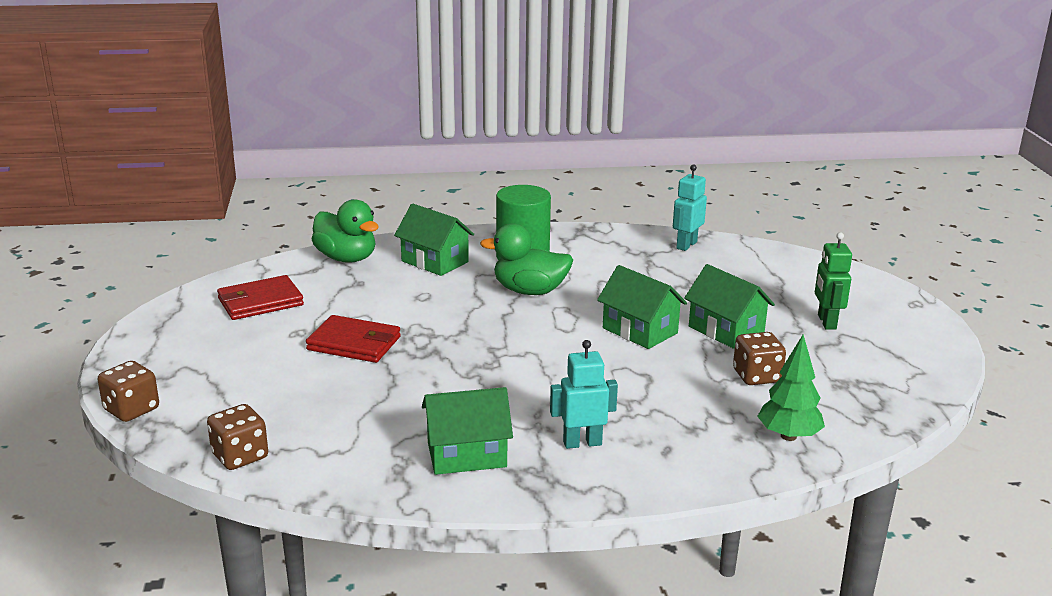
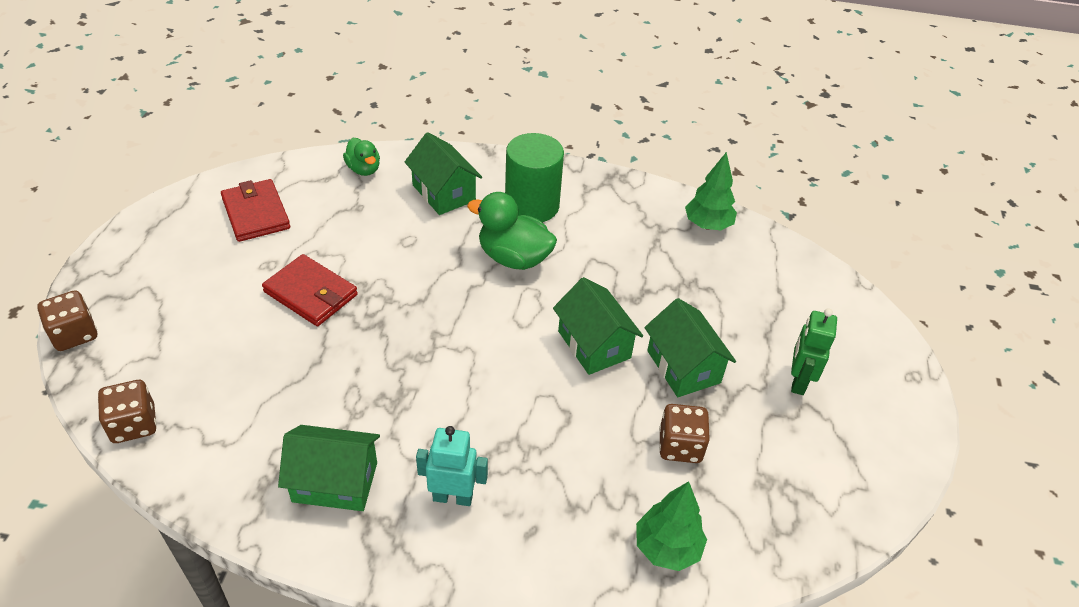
camera: 15 degrees right, 20 degrees up
red wallet [217,275,304,320] -> red wallet turned 75 degrees clockwise [221,179,290,242]
green duck [312,199,379,263] -> green duck [343,138,380,176], size x0.61
turquoise robot [673,164,707,251] -> green tree [685,152,737,230]

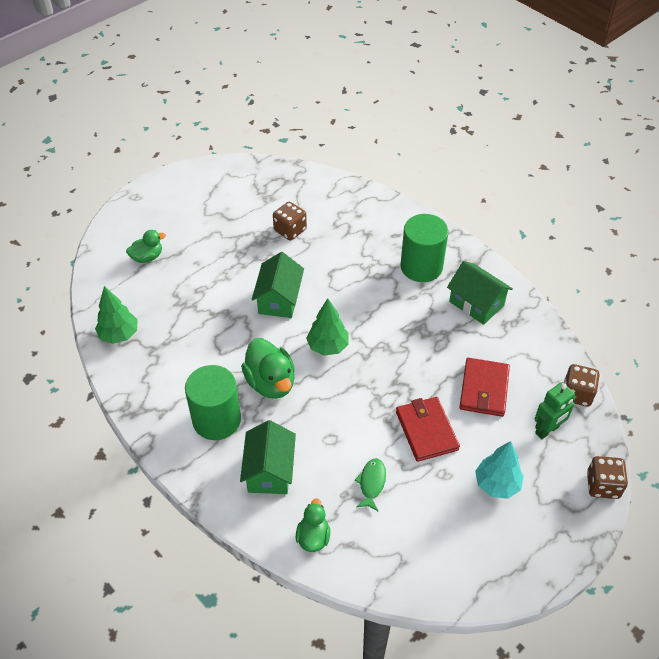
camera: 140 degrees left, 5 degrees up
red wallet [221,179,290,242] -> red wallet moved to [460,358,510,417]
turquoise robot [416,426,488,506] -> green cylinder [400,214,448,282]
green tree [636,481,707,571] -> green tree moved to [306,299,349,356]
green house [644,298,736,397] -> none
green robot [791,308,837,395] -> green robot moved to [535,382,577,439]
none -> green duck [126,230,166,263]
none -> green fish [355,458,386,511]
none -> turquoise tree [475,441,524,499]

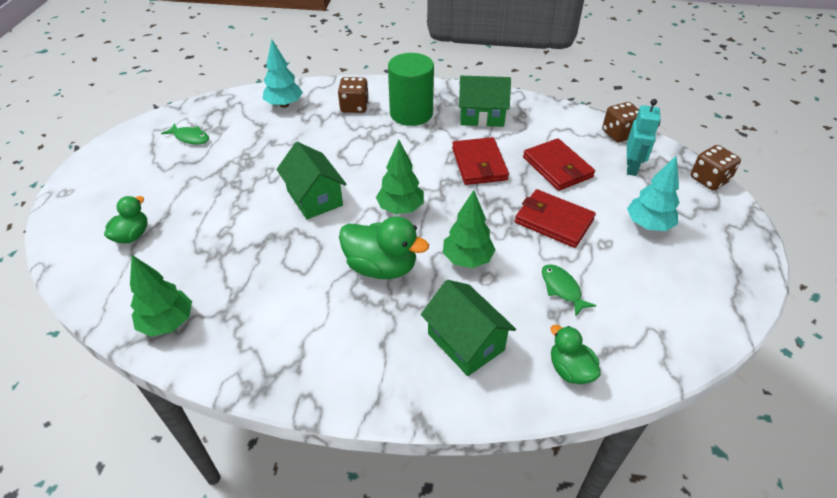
camera: 40 degrees left, 5 degrees down
green cylinder [185,365,241,440] -> none
brown dice [273,202,307,240] -> brown dice moved to [338,77,369,113]
green robot [535,382,577,439] -> turquoise robot [627,99,660,176]
none -> green fish [161,123,209,144]
none -> turquoise tree [263,39,303,108]
none -> green tree [443,190,495,268]
none -> red wallet [452,137,509,185]

